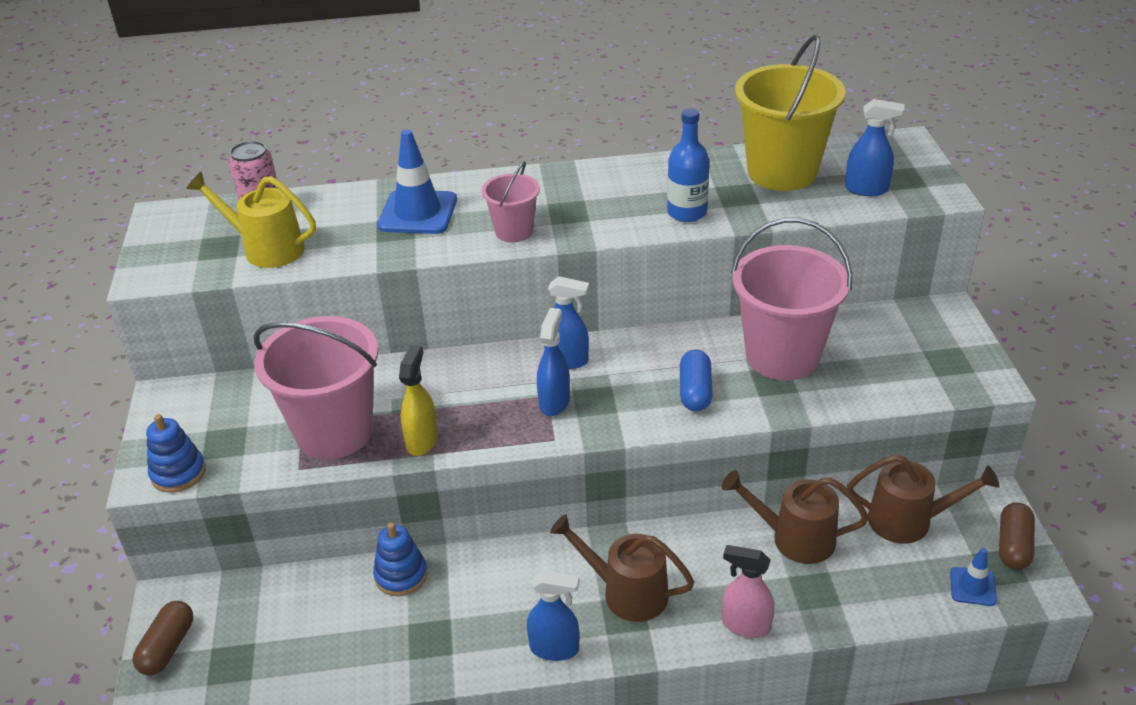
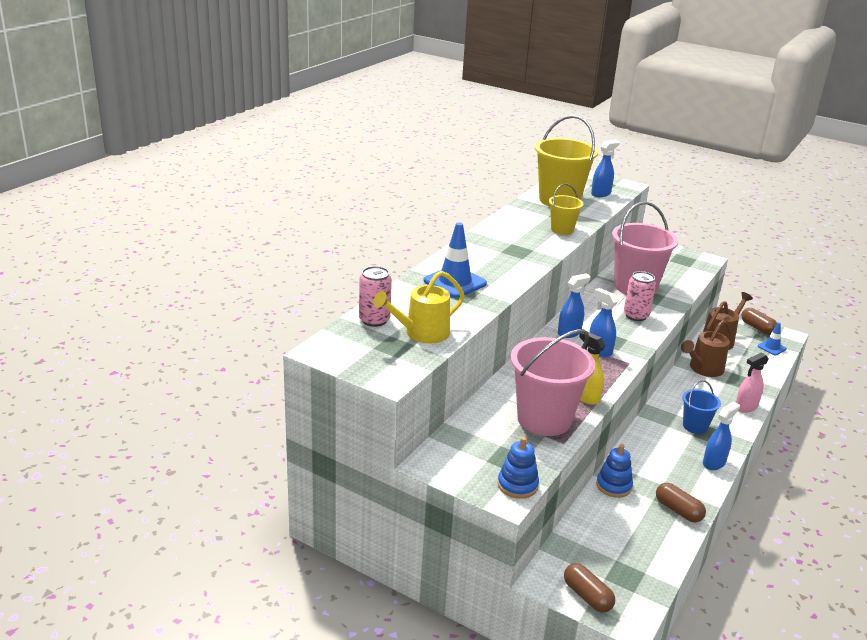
camera: 55 degrees left, 10 degrees down
pink bucket [482,162,540,242] -> none
brown watering can [550,514,695,622] -> blue bucket [683,380,721,434]
blue bottle [667,108,709,222] -> yellow bucket [549,184,583,235]
blue capsule [680,350,713,411] -> pink can [624,271,656,321]
none -> brown capsule [656,483,706,523]

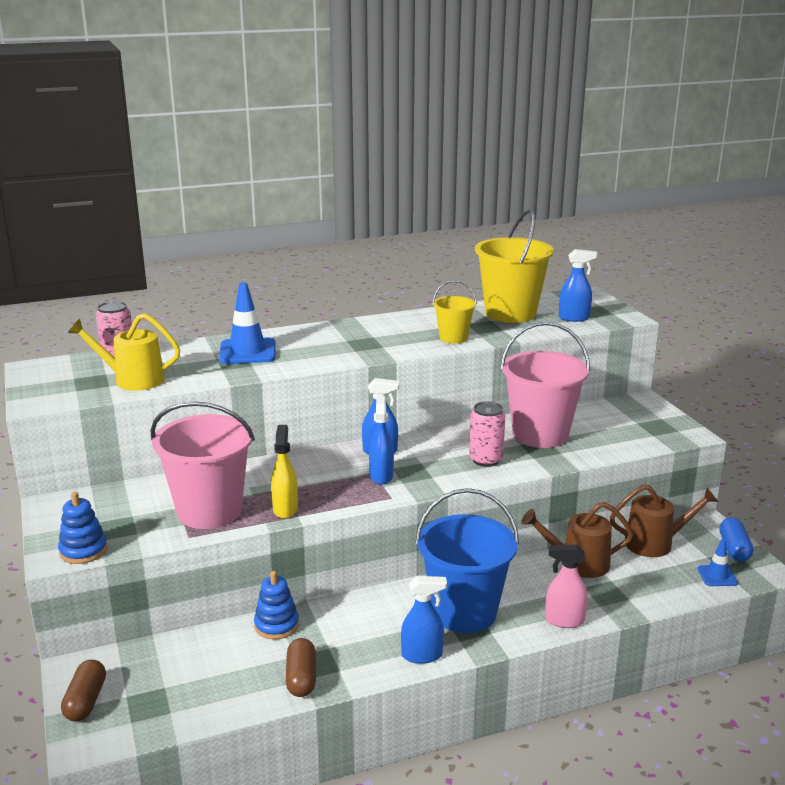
camera: 40 degrees right, 5 degrees down
blue bucket [683,380,721,434] -> blue bucket [415,488,519,633], size x1.93
brown capsule [741,308,777,335] -> blue capsule [719,517,753,562]

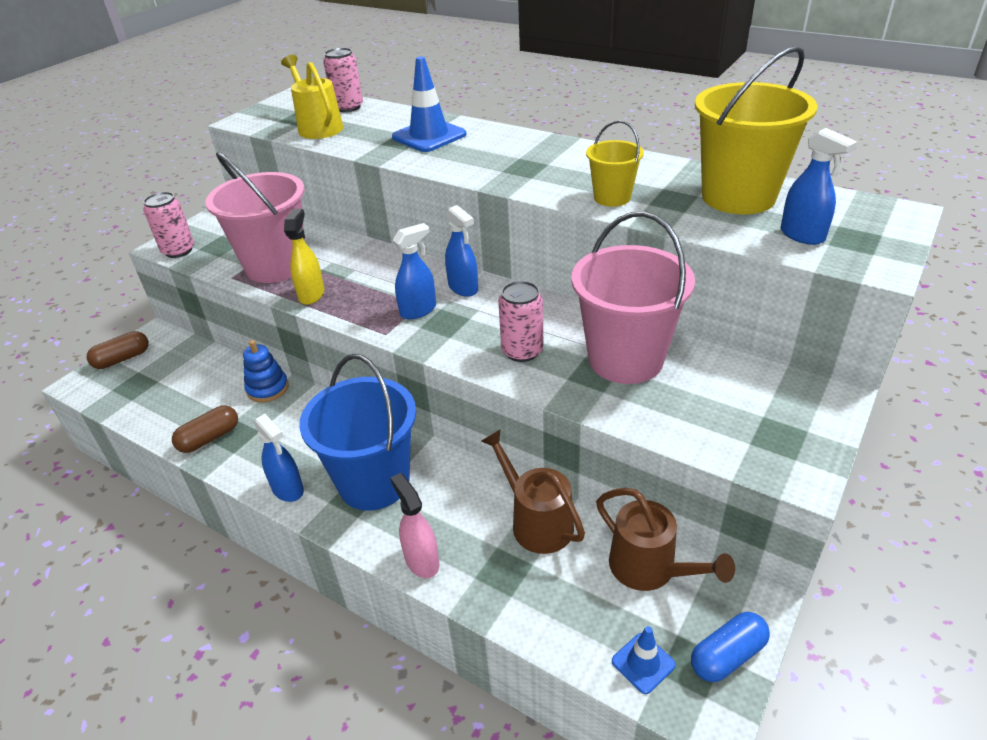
camera: 55 degrees right, 15 degrees up
blue stacking toy [58,492,108,564] -> pink can [143,192,194,258]
yellow spray bottle [271,425,298,519] -> yellow spray bottle turned 45 degrees counterclockwise [284,209,325,305]

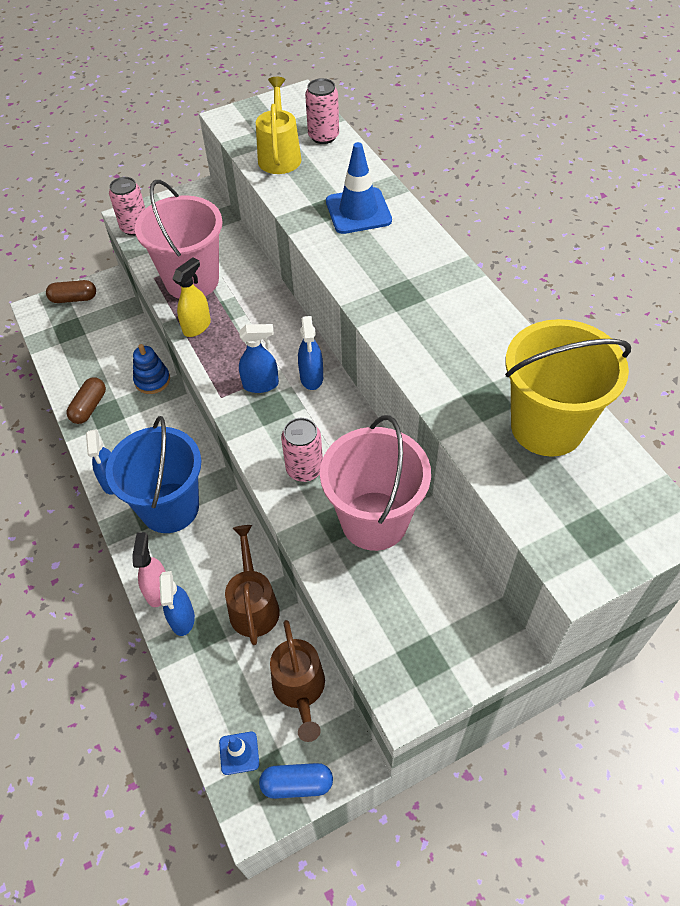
camera: 30 degrees right, 15 degrees up
brown capsule [172,405,238,453] -> brown capsule turned 60 degrees counterclockwise [67,377,106,424]
yellow bucket [586,120,644,207] -> none
blue spray bottle [780,128,857,245] -> blue spray bottle moved to [159,571,195,636]

